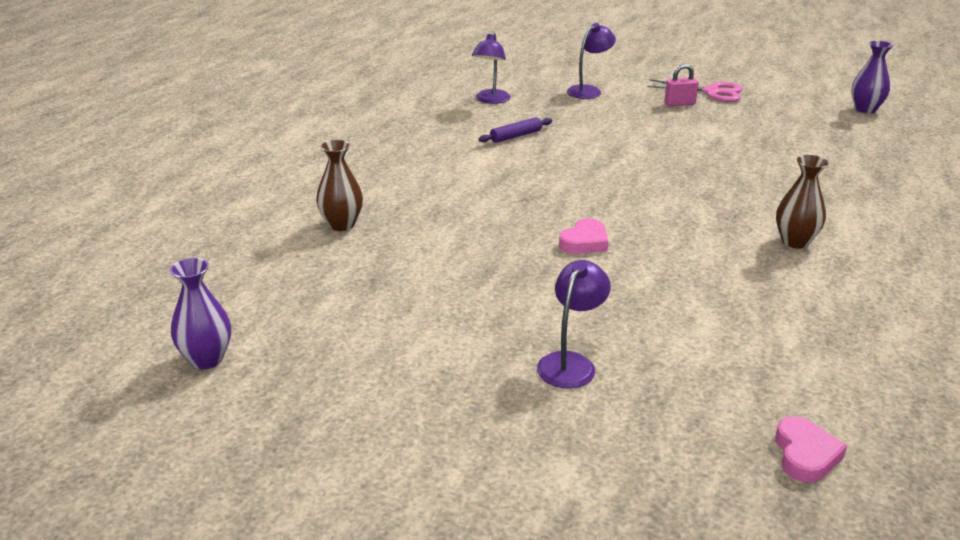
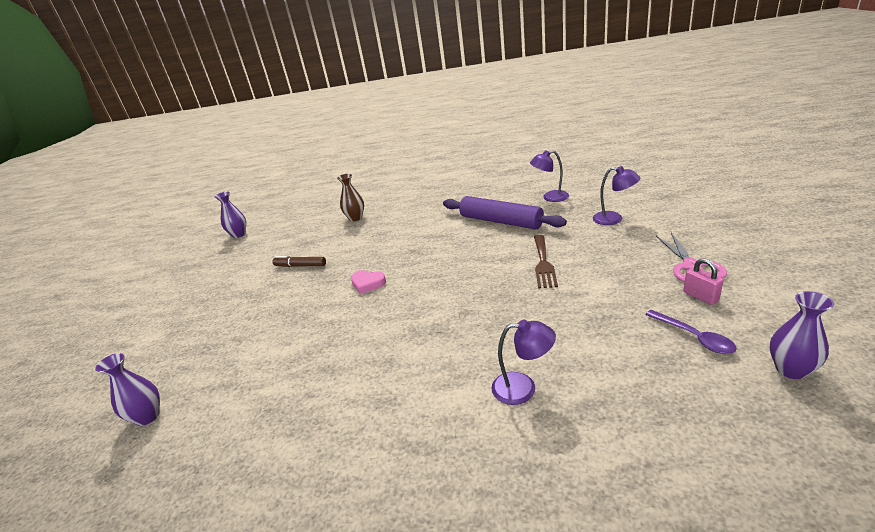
camera: 75 degrees right, 0 degrees up
purple rolling pin [479,117,552,143] -> purple rolling pin [443,196,567,230], size x2.20
purple lamp [537,260,611,389] -> purple lamp moved to [492,320,556,405]
pink padlock [664,64,699,106] -> pink padlock moved to [683,258,723,305]
pink heart [775,416,847,483] -> purple vase [95,353,160,426]
brown vase [776,155,829,249] -> none
none -> brown marker [273,256,326,267]
none -> brown fork [534,235,558,289]
none -> purple spoon [645,310,737,354]

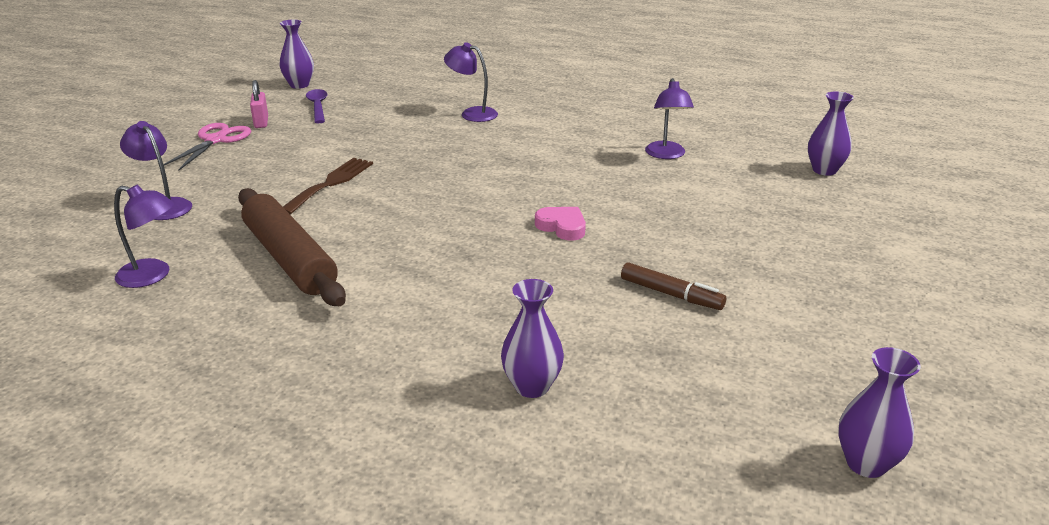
camera: 165 degrees left, 0 degrees up
brown vase [337,174,364,221] -> purple vase [501,279,564,398]
purple rolling pin [443,196,567,230] -> brown rolling pin [238,188,346,306]
none -> purple lamp [645,78,694,159]

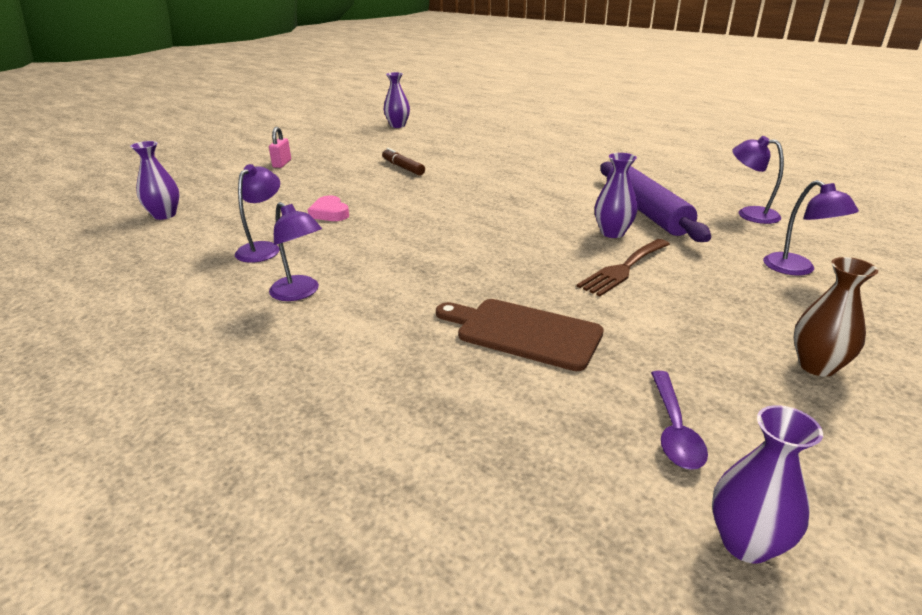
camera: 160 degrees left, 0 degrees up
pink scissors [163,123,251,170] -> brown vase [794,257,878,377]
brown rolling pin [238,188,346,306] -> purple rolling pin [600,162,711,242]
pink padlock [250,80,268,128] -> pink padlock moved to [269,127,291,168]
purple lamp [444,42,498,122] -> purple lamp moved to [269,202,322,301]
purple vase [501,279,564,398] -> purple vase moved to [595,153,638,238]
pink heart [535,207,586,241] -> pink heart moved to [308,196,349,221]
none -> brown cutting board [436,299,604,371]

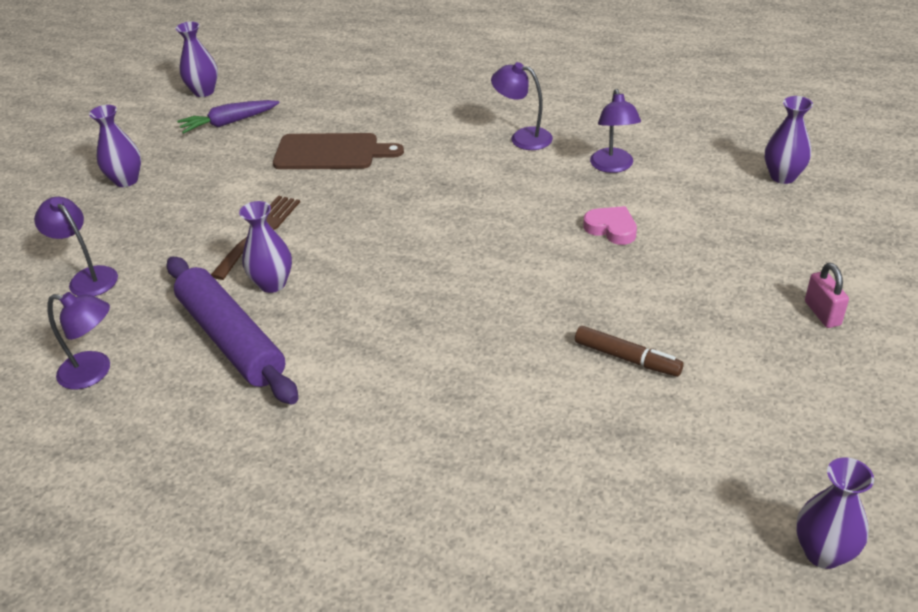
camera: 160 degrees right, 10 degrees up
purple spoon [651,371,708,470] -> purple carrot [177,100,280,134]
brown vase [794,257,878,377] -> purple vase [89,105,141,187]

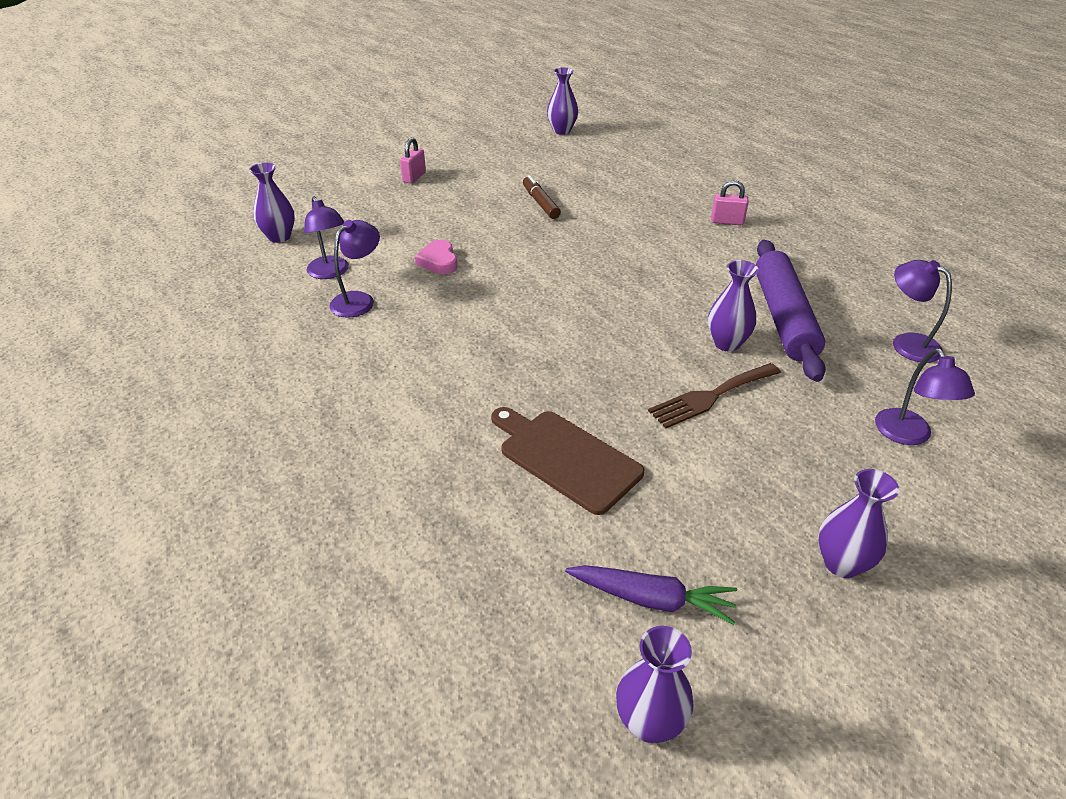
camera: 145 degrees left, 0 degrees up
purple lamp [491,62,553,150] -> purple lamp moved to [304,196,349,279]
none -> pink padlock [711,180,749,225]

